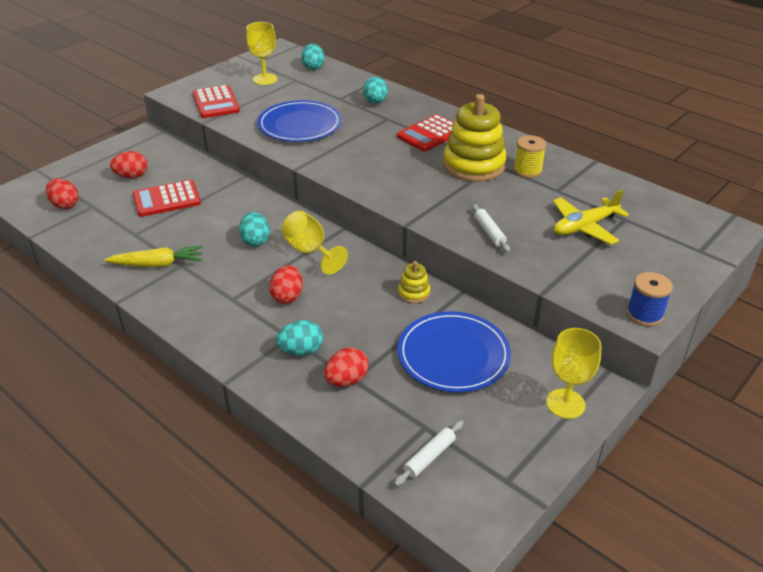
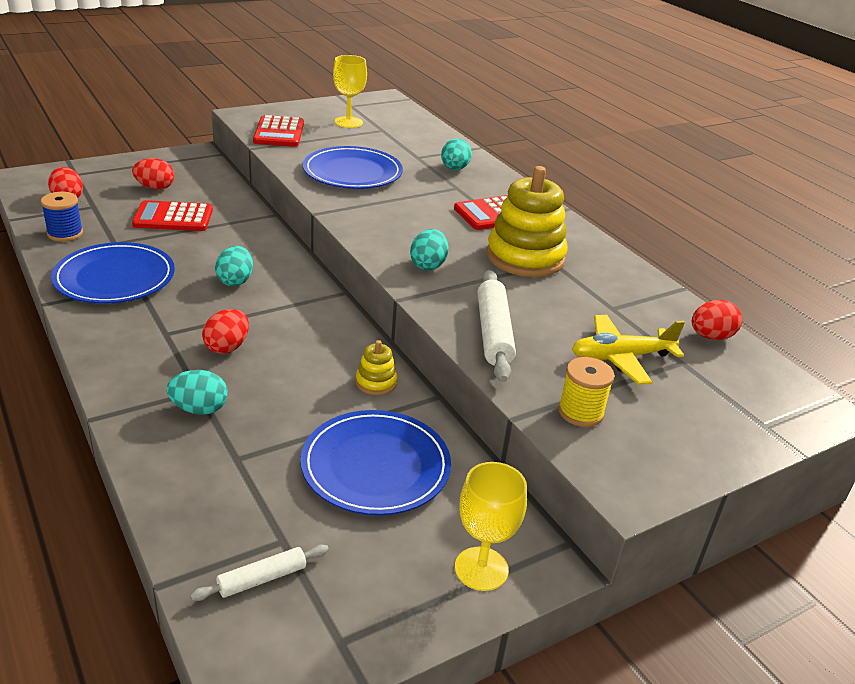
camera: 15 degrees right, 5 degrees down
yellow carrot [104,246,203,267] -> blue plate [51,242,175,304]
yellow goblet [281,211,348,274] -> none
turquoise egg [301,44,324,70] -> turquoise egg moved to [410,229,449,270]
red egg [324,348,369,387] -> red egg moved to [692,300,742,340]
white rolling pin [472,204,510,253] -> white rolling pin [478,270,516,382], size x1.74
yellow spool [514,135,546,178] -> yellow spool moved to [558,357,615,427]
blue spool [627,272,673,326] -> blue spool moved to [41,192,83,242]

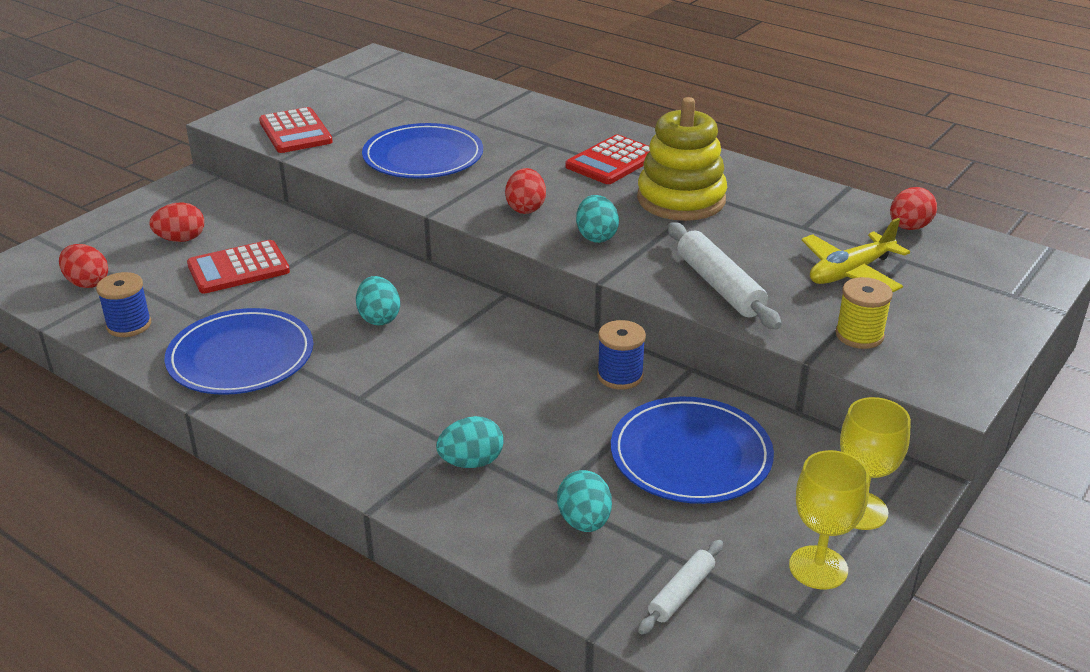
camera: 20 degrees left, 0 degrees up
red egg [202,309,249,354] -> red egg moved to [505,168,546,214]
yellow goblet [333,55,367,128] -> yellow goblet moved to [789,450,869,590]
yellow stacking toy [356,340,397,395] -> blue spool [597,320,646,390]
turquoise egg [441,139,472,170] -> turquoise egg moved to [557,470,612,532]

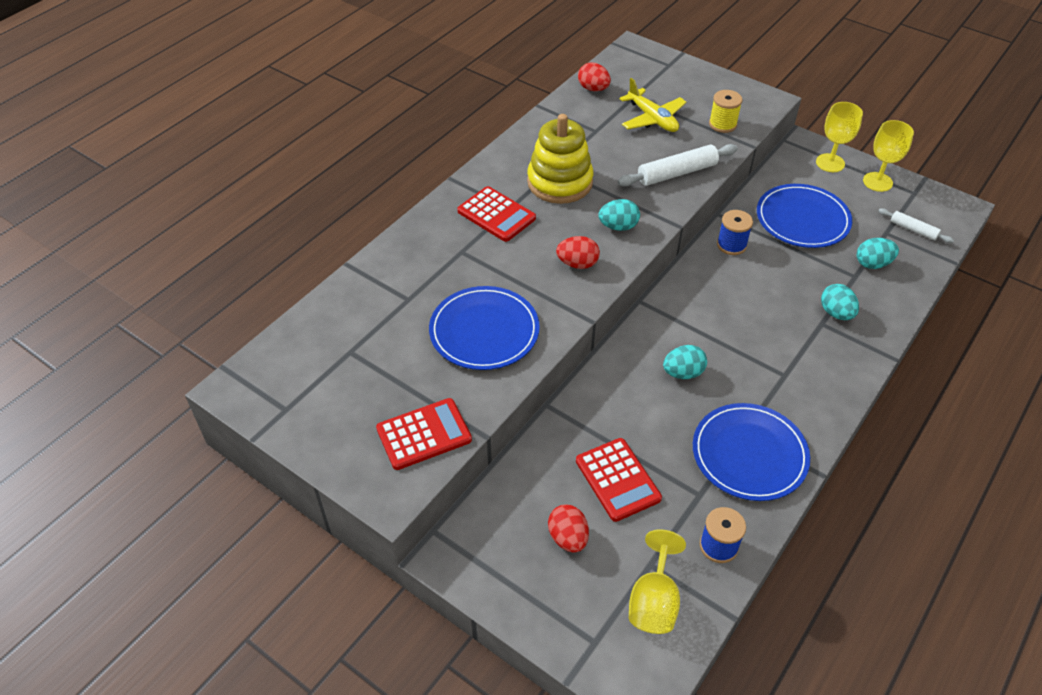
camera: 90 degrees left, 15 degrees up
red egg [59,244,108,288] -> yellow goblet [629,529,686,634]

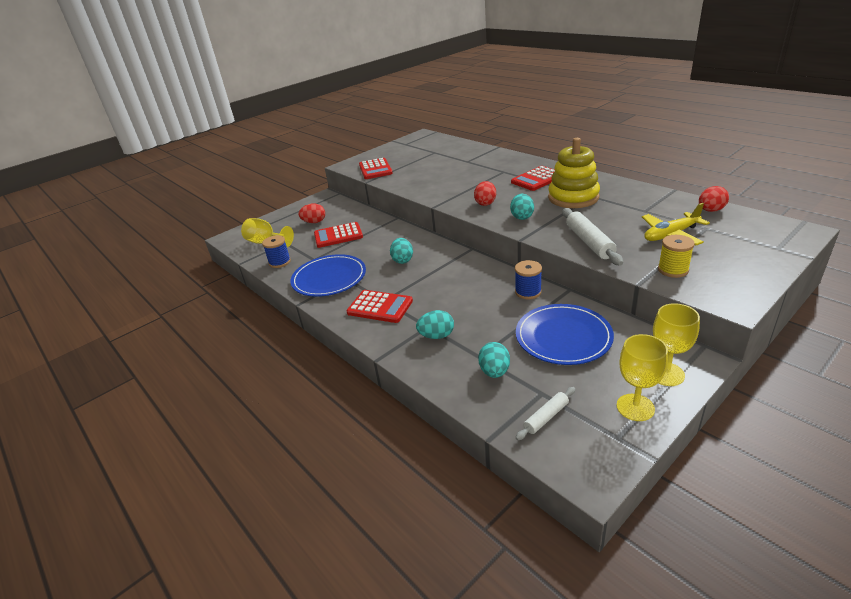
camera: 105 degrees right, 15 degrees down
blue plate [429,286,540,370] -> none
none -> red calculator [346,290,413,323]

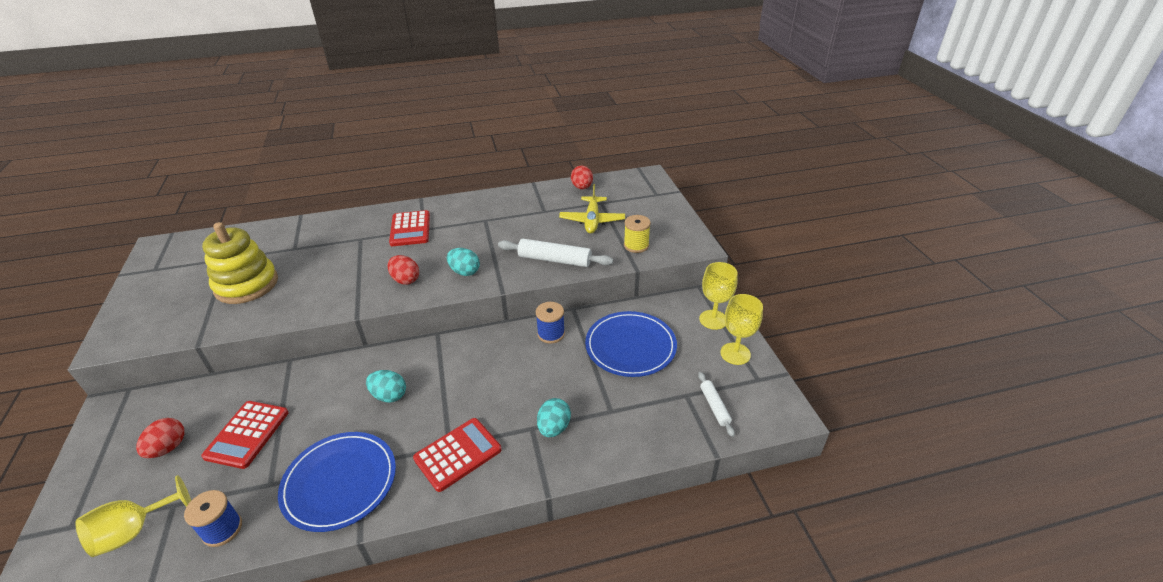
camera: 65 degrees left, 5 degrees up
red calculator [359,158,393,179] -> none
turquoise egg [478,342,510,378] -> none
yellow stacking toy [548,138,600,208] -> yellow stacking toy moved to [202,222,278,304]

